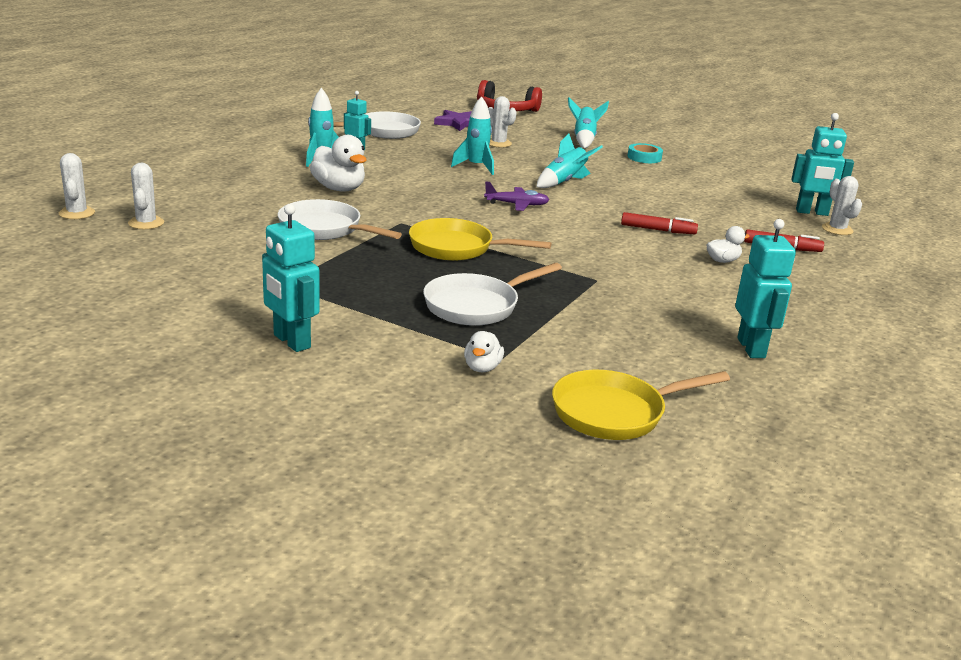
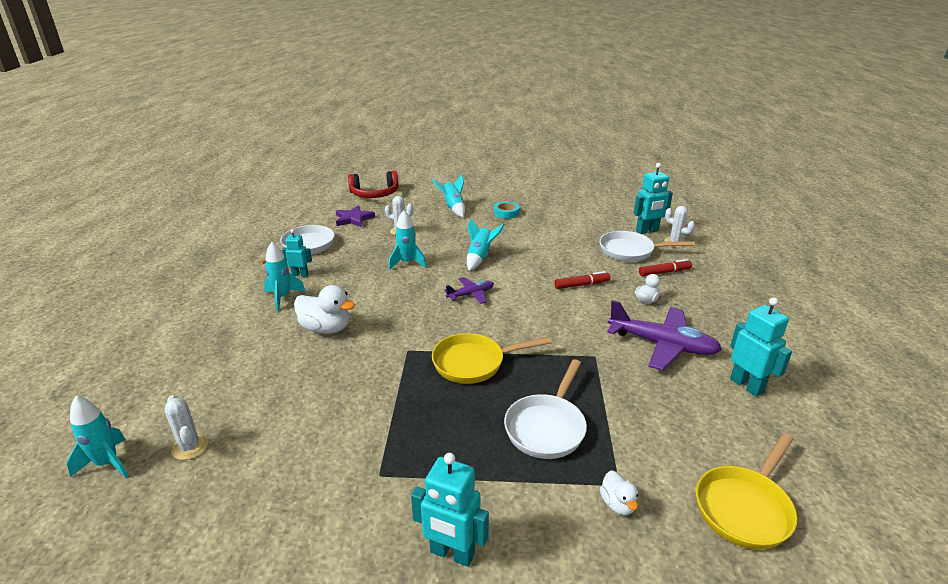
camera: 25 degrees left, 5 degrees up
white cactus [59,153,95,219] -> turquoise rocket [67,396,129,478]
white pan [278,199,402,240] -> white pan moved to [600,231,695,262]
none -> purple plane [607,300,722,371]

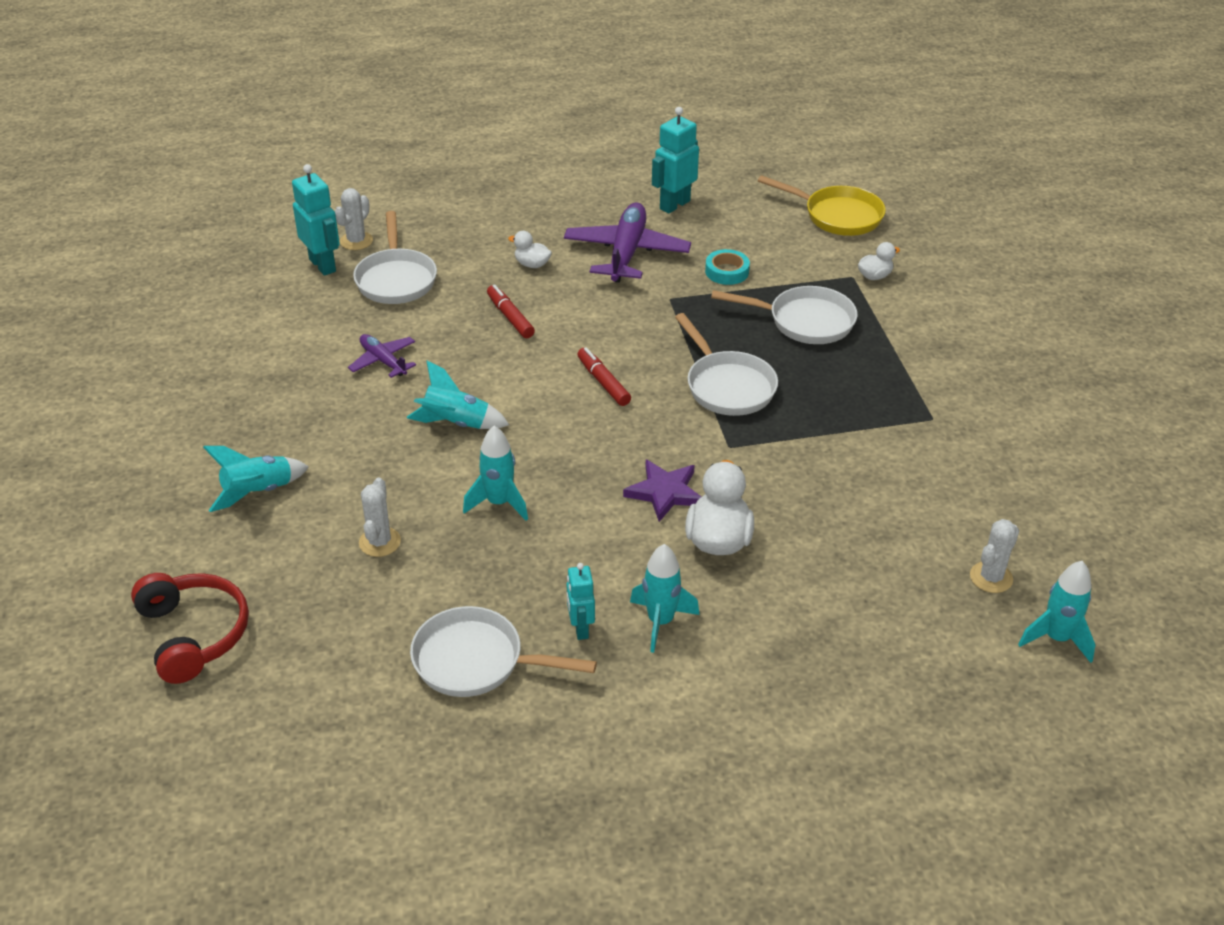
camera: 105 degrees left, 10 degrees up
purple star [336,205,375,227] -> purple star moved to [623,460,701,522]
turquoise robot [411,453,489,567] -> none
yellow pan [432,333,552,384] -> white pan [675,313,778,416]
purple plane [444,277,494,304] -> purple plane moved to [348,334,416,378]
turquoise tape [494,201,519,219] -> turquoise tape moved to [705,249,750,285]
red marker [639,259,692,276] -> red marker moved to [577,347,631,406]

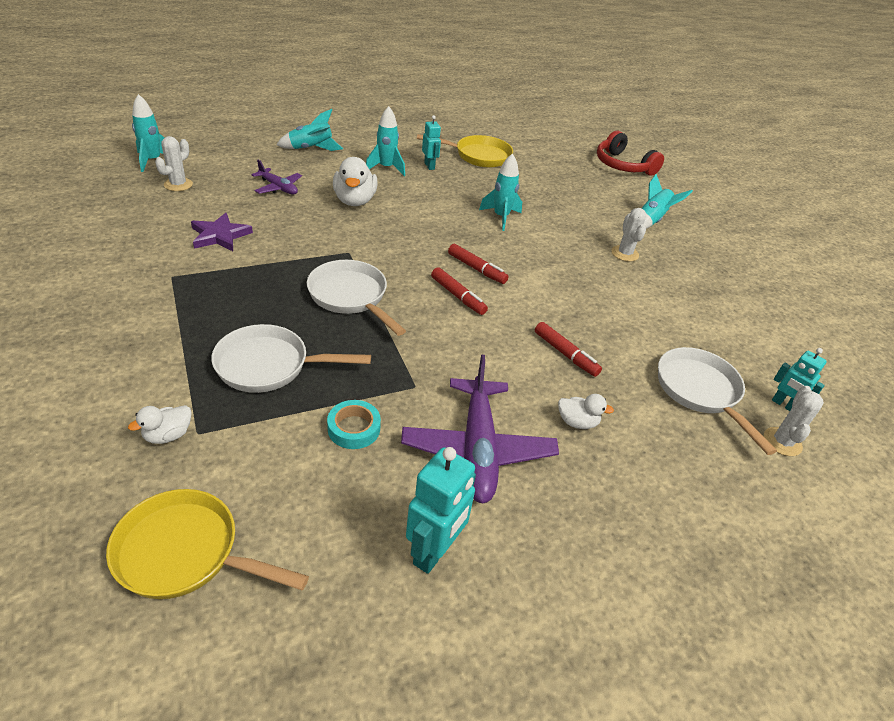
camera: 165 degrees right, 0 degrees up
turquoise robot [292,164,340,276] -> turquoise robot [772,348,827,411], size x0.62
purple plane [348,334,416,378] -> purple plane moved to [252,160,302,195]
white cactus [359,477,401,557] -> white cactus moved to [611,208,646,262]
turquoise rocket [407,361,509,429] -> turquoise rocket moved to [277,109,343,151]
white pan [410,606,597,697] -> yellow pan [417,134,513,168]
purple star [623,460,701,522] -> purple star moved to [191,213,253,251]
none -> red marker [448,244,508,284]

